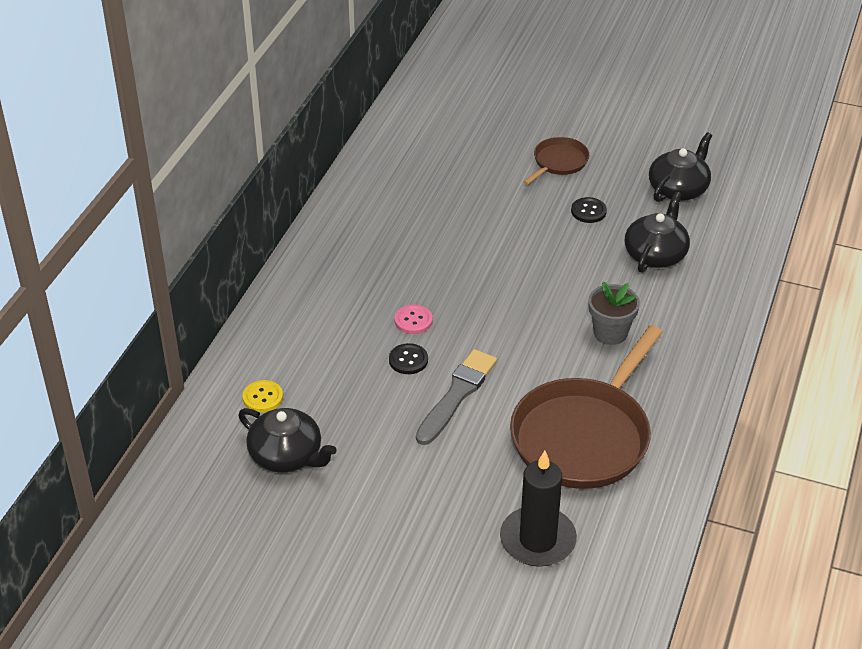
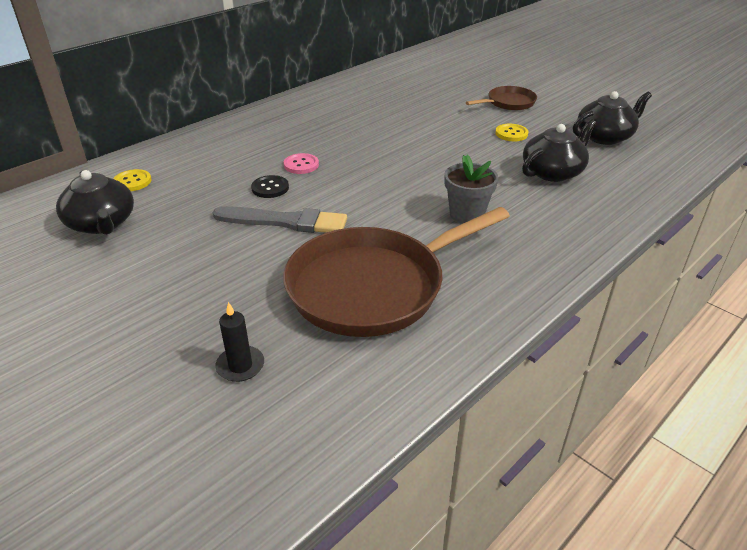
camera: 25 degrees right, 5 degrees down
grey brush [416,349,497,445] -> grey brush turned 45 degrees clockwise [213,206,347,233]
black candle [500,451,577,567] -> black candle [215,302,264,382], size x0.52
black button [571,197,607,223] -> yellow button [495,124,528,141]

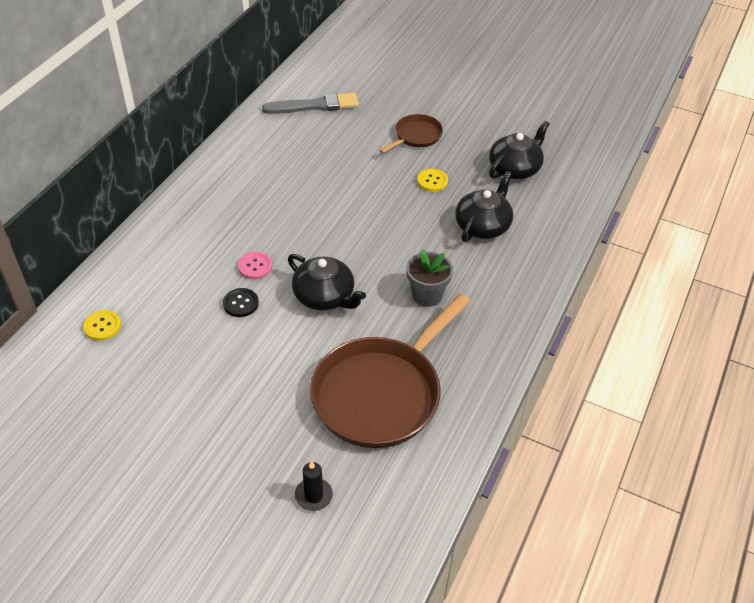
camera: 20 degrees left, 10 degrees up
black teapot [56,170,134,235] -> black teapot moved to [288,254,366,310]
grey brush [213,206,347,233] -> grey brush moved to [262,93,359,114]

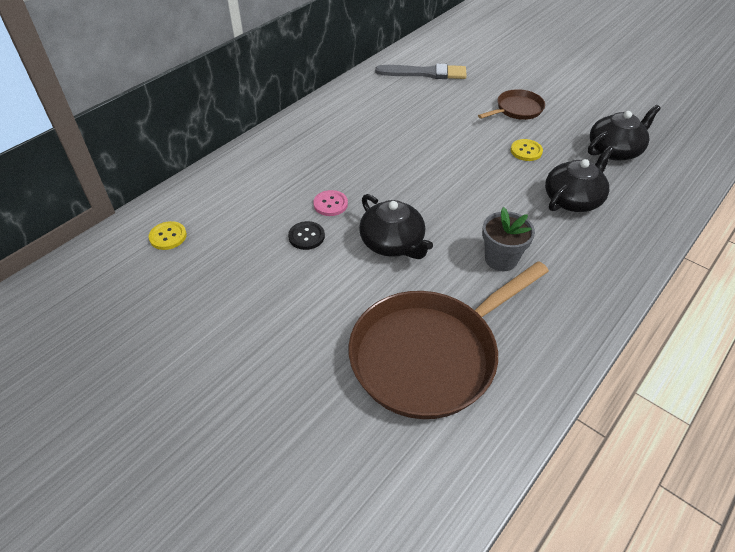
camera: 15 degrees right, 0 degrees up
black candle [295,461,333,511] -> none

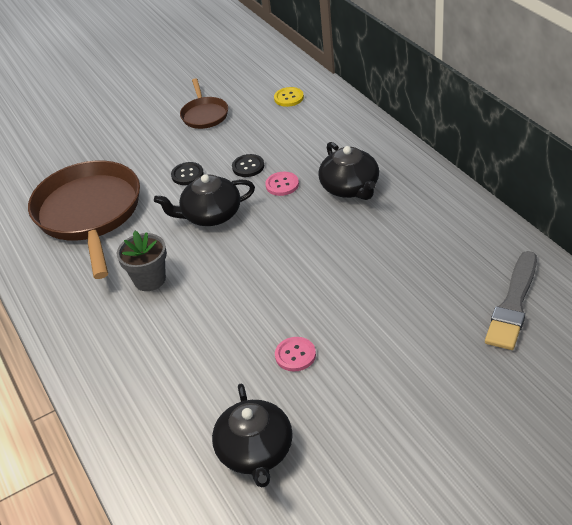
camera: 115 degrees right, 5 degrees down
brown pan [478,89,545,120] -> brown pan moved to [180,78,228,129]
yellow button [511,139,543,161] -> pink button [275,337,316,371]
black teapot [545,146,614,212] -> black teapot moved to [318,142,379,200]
none -> black button [171,162,204,185]

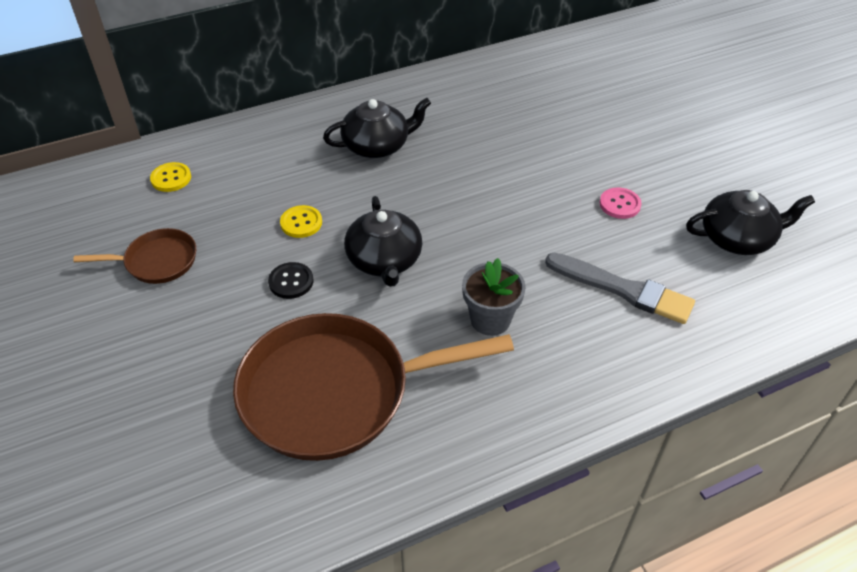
camera: 90 degrees left, 5 degrees up
black button [232,154,264,177] -> yellow button [280,205,322,238]
pink button [265,172,299,196] -> none
grey brush [485,251,537,350] -> grey brush moved to [545,253,695,324]

